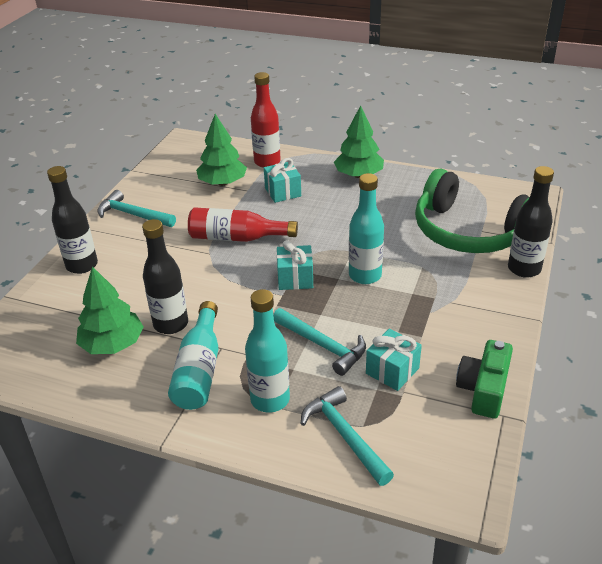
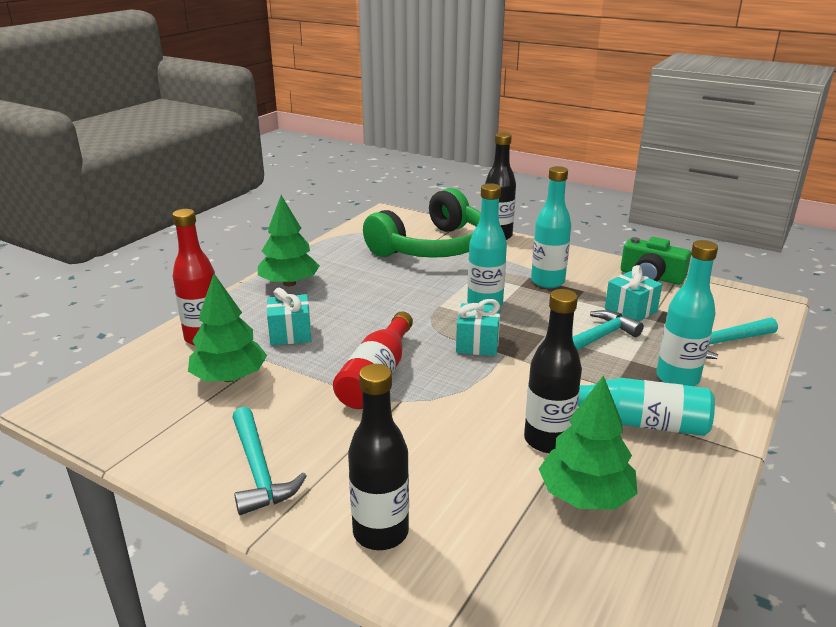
camera: 80 degrees left, 10 degrees down
turquoise hammer [97,190,176,227] -> turquoise hammer turned 60 degrees counterclockwise [232,407,307,515]
none -> turquoise bottle [531,166,571,288]

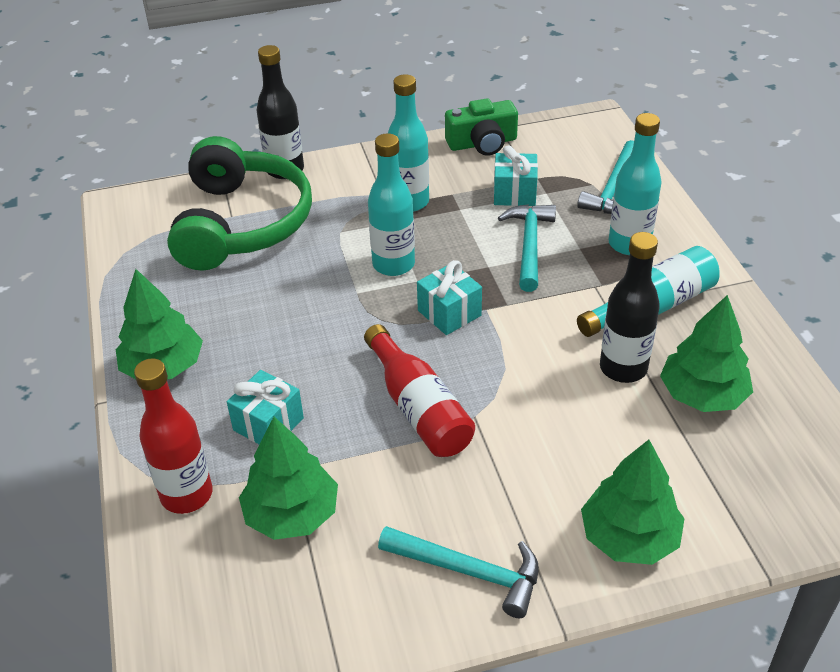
camera: 45 degrees left, 15 degrees up
black bottle [348,364,409,550] -> green tree [581,440,685,565]

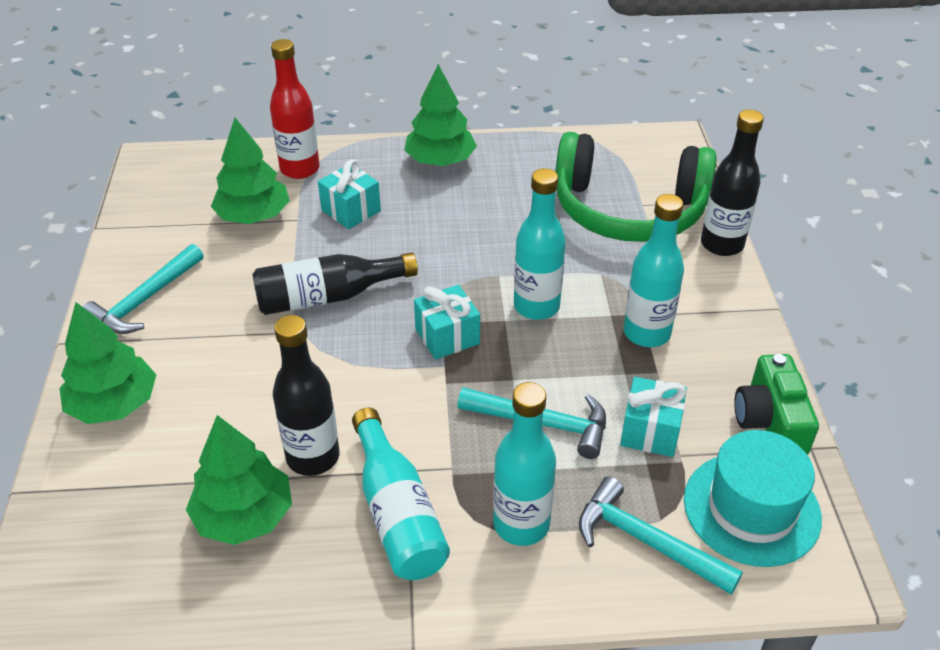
camera: 100 degrees right, 0 degrees up
red bottle [364,324,475,457] -> black bottle [253,253,418,315]
none -> turquoise hat [684,430,822,567]

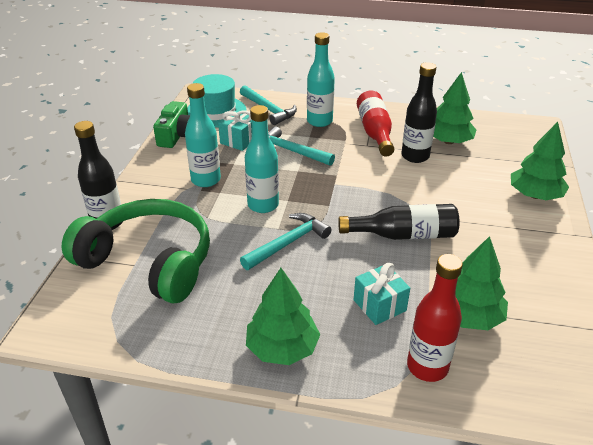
camera: 165 degrees left, 5 degrees down
turquoise hammer [83,244,204,334] -> turquoise hammer moved to [240,213,331,270]
turquoise bottle [352,407,450,580] -> red bottle [357,90,394,157]
turquoise gift [414,285,480,360] -> none

